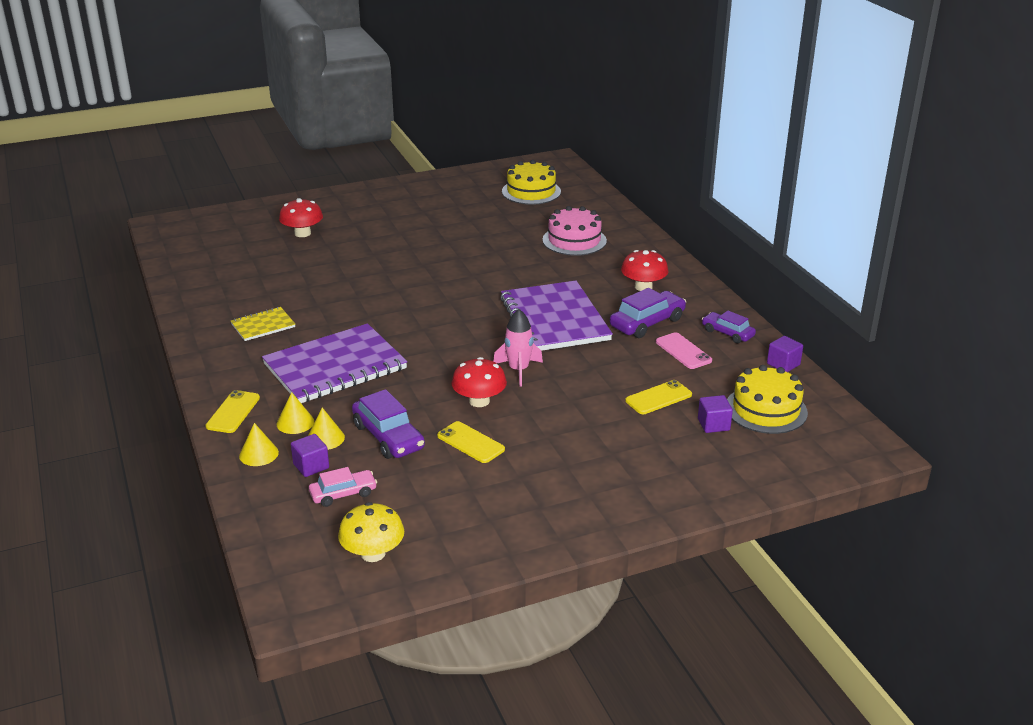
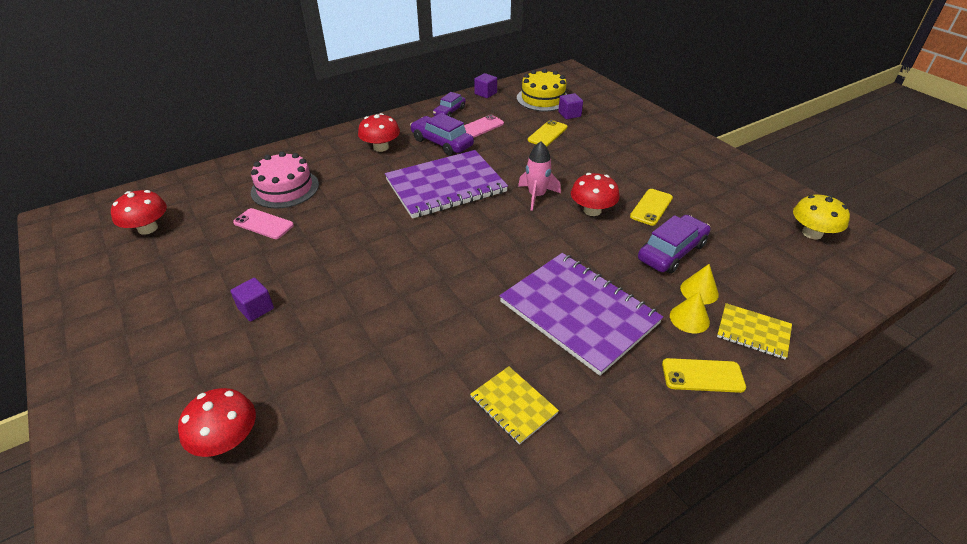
camera: 100 degrees left, 10 degrees up
yellow cone [239,423,279,466] -> yellow notebook [717,303,792,359]
purple cube [291,434,329,477] -> purple cube moved to [230,278,274,321]
pink car [309,467,377,507] -> none
yellow cake [502,160,561,205] -> red mushroom [111,190,167,235]
yellow phone [625,380,692,414] -> yellow phone turned 75 degrees clockwise [528,120,567,147]
none -> pink phone [233,208,294,239]

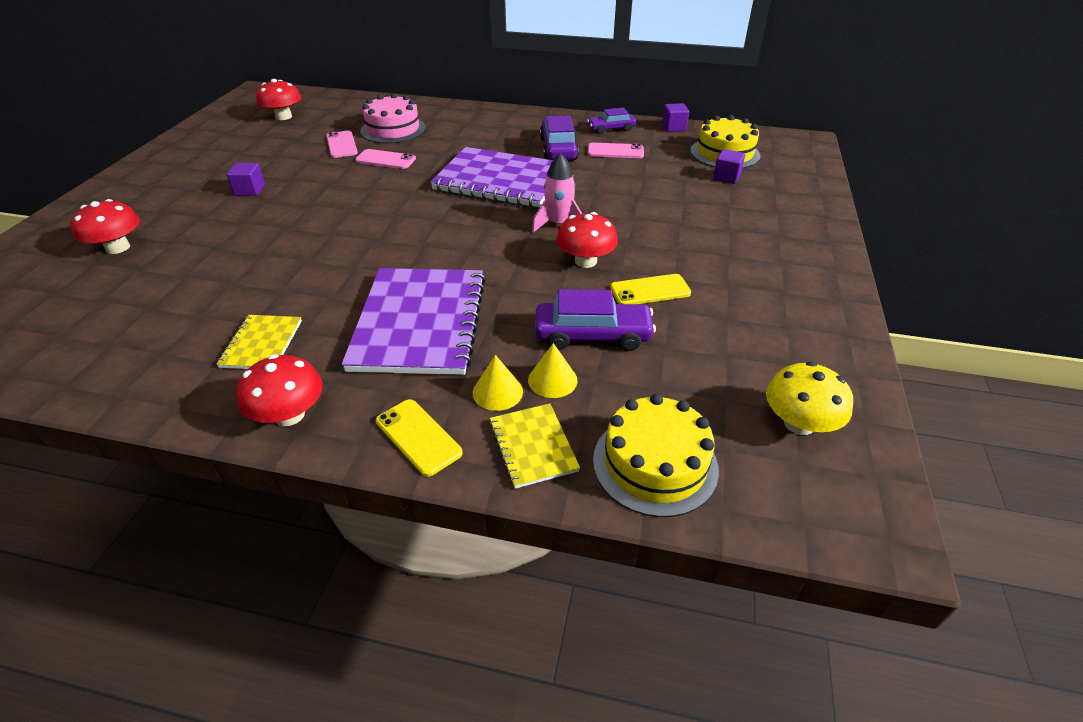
camera: 45 degrees right, 0 degrees up
red mushroom [358,113,400,152] -> red mushroom moved to [237,354,323,426]
yellow phone [528,120,567,147] -> none
none -> pink phone [355,149,416,169]
none -> yellow cake [593,394,719,517]

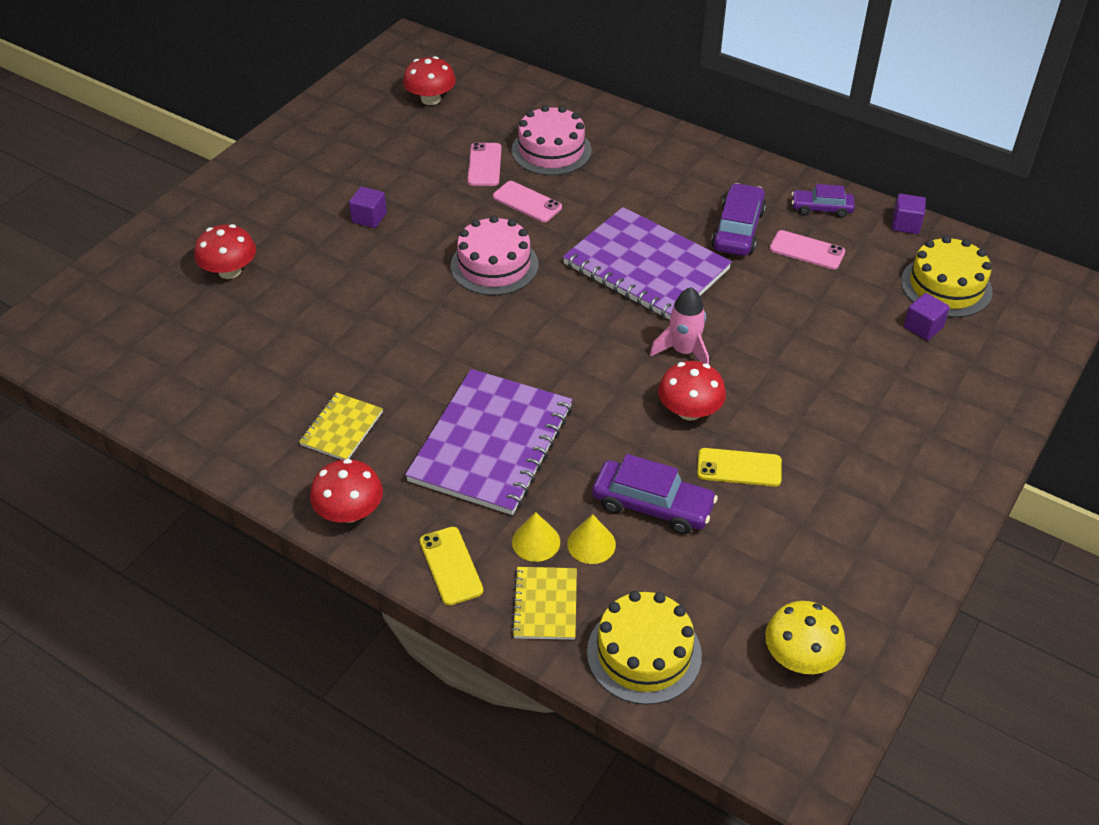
camera: 20 degrees right, 5 degrees up
none -> pink cake [451,215,538,295]

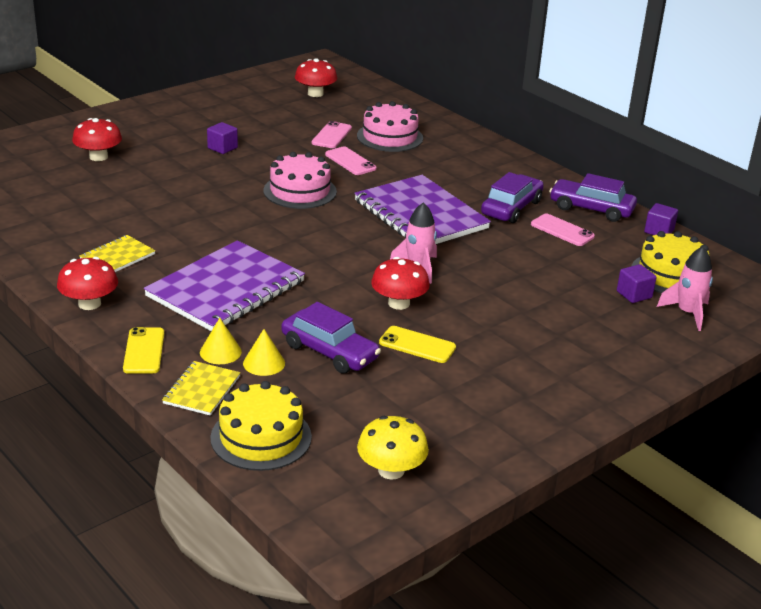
camera: 15 degrees right, 15 degrees down
purple car [792,184,855,218] -> purple car [549,173,637,222], size x1.56
none -> pink rocket [657,246,713,331]

